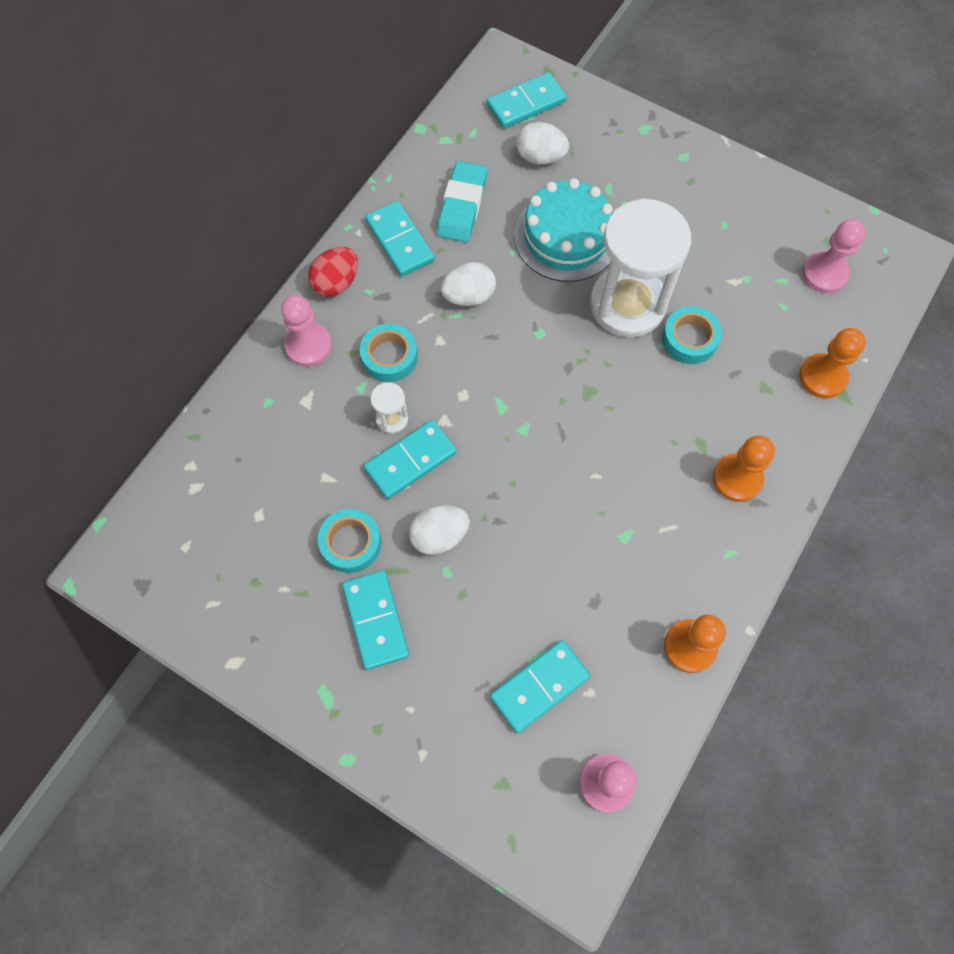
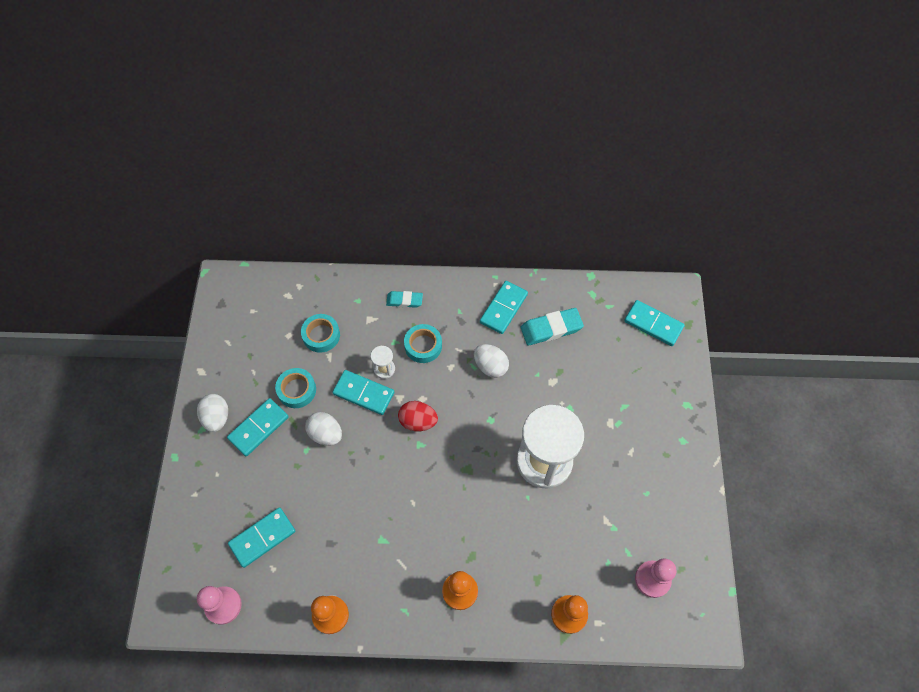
camera: 60 degrees right, 5 degrees down
pink pawn [281,295,332,367] -> turquoise eraser [386,291,423,308]
red egg [308,247,358,297] -> red egg moved to [398,401,438,431]
turquoise domino [490,640,590,733] -> turquoise domino turned 60 degrees counterclockwise [228,507,296,568]
turquoise cake [514,178,613,282] -> none
white egg [516,122,569,164] -> white egg moved to [197,394,228,432]
turquoise tape [662,306,722,364] -> turquoise tape moved to [301,314,340,353]

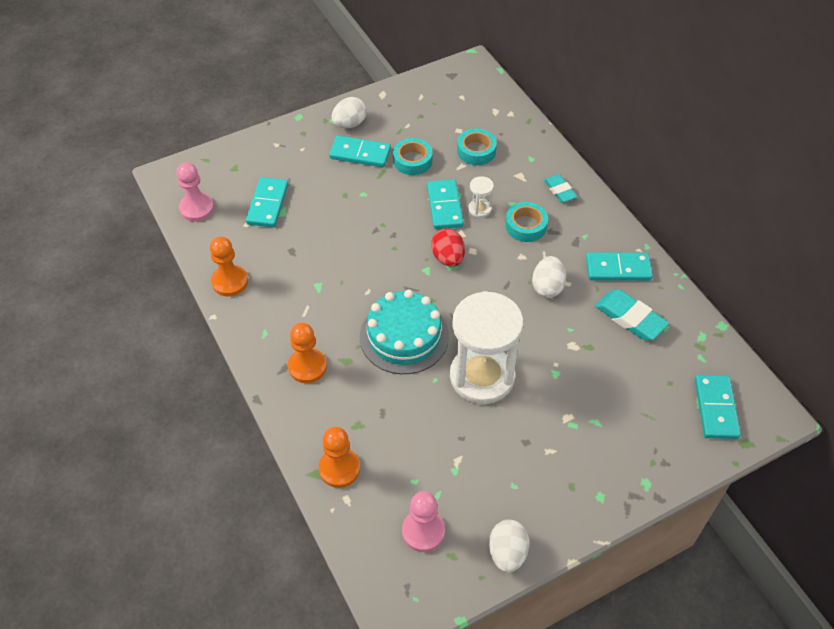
camera: 60 degrees right, 10 degrees down
turquoise domino [228,507,296,568] -> turquoise domino turned 75 degrees clockwise [246,177,288,227]
white egg [305,412,342,446] -> white egg moved to [489,520,530,573]
none -> turquoise cake [360,289,449,374]

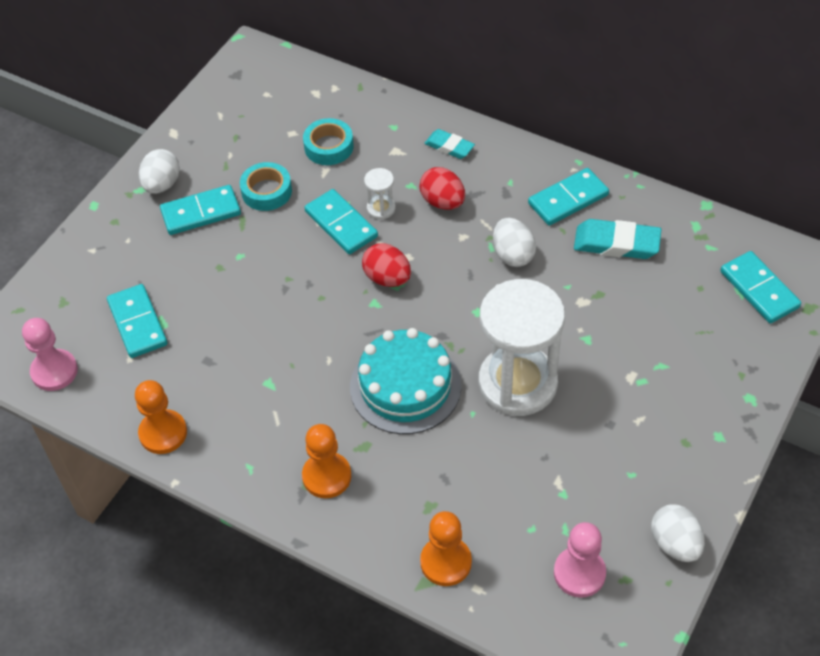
camera: 30 degrees left, 0 degrees up
turquoise tape [505,202,548,242] -> red egg [419,167,465,210]

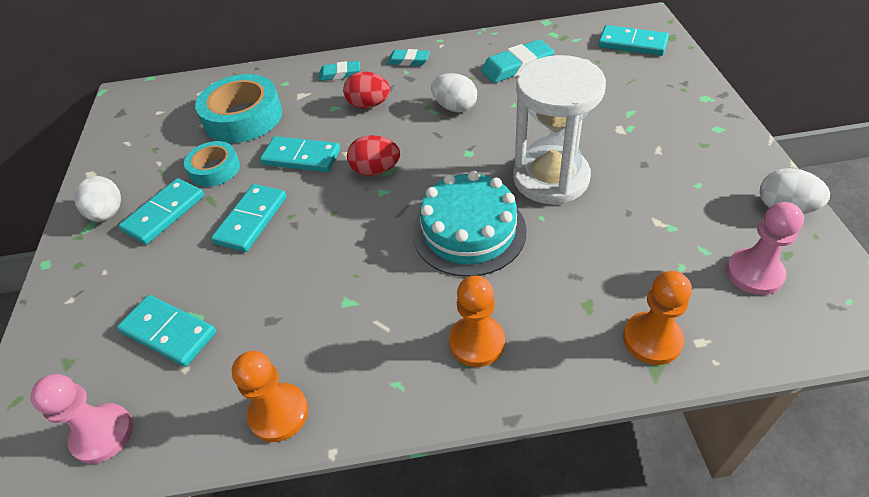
camera: 35 degrees left, 5 degrees down
turquoise tape [303,118,353,165] -> turquoise tape [195,74,282,143], size x1.70
white hourglass [364,168,396,219] -> none
turquoise domino [528,168,609,226] -> turquoise domino moved to [211,184,287,252]
none -> turquoise eraser [387,49,430,66]

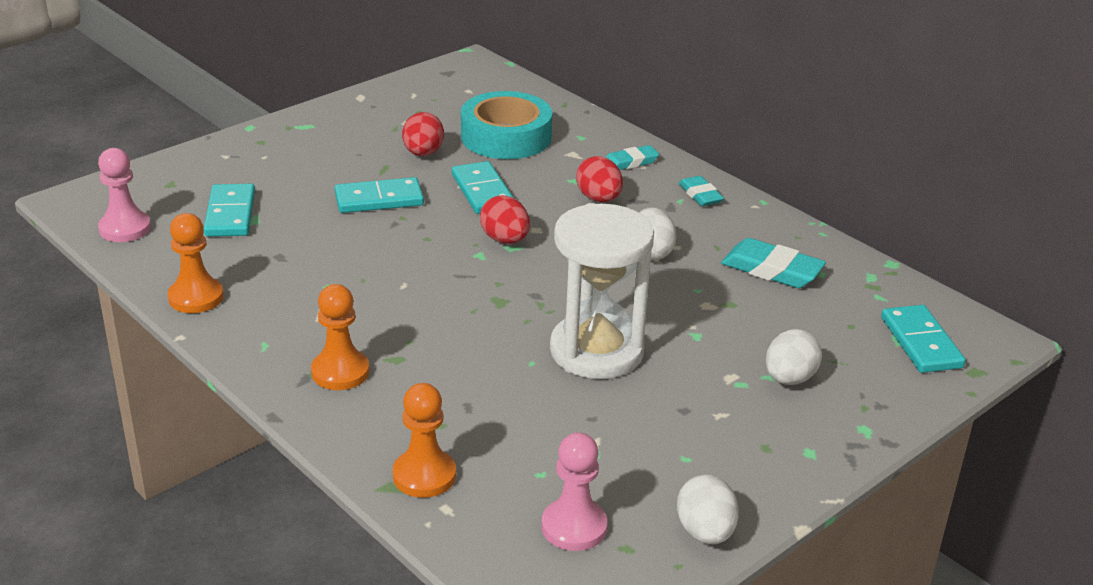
camera: 50 degrees right, 15 degrees down
white egg [74,176,121,222] -> white egg moved to [766,329,822,385]
turquoise domino [119,178,204,245] -> none
turquoise tape [184,141,240,187] -> red egg [402,112,444,156]
turquoise eraser [319,61,360,81] -> turquoise eraser turned 75 degrees counterclockwise [606,145,659,170]
turquoise cake [412,171,527,277] -> none

